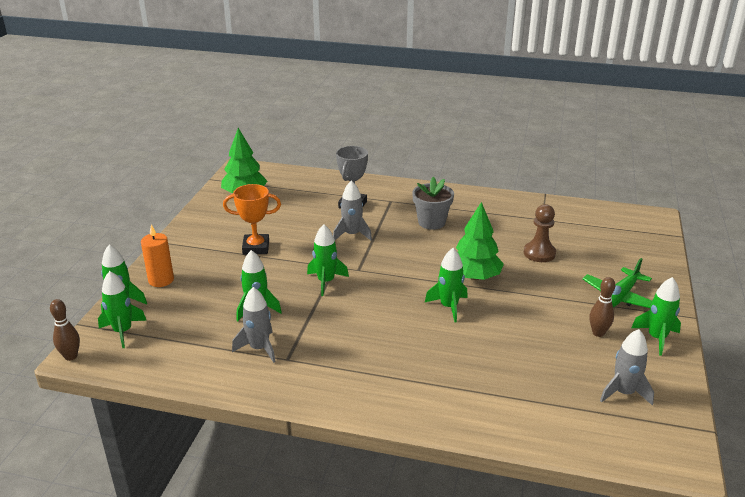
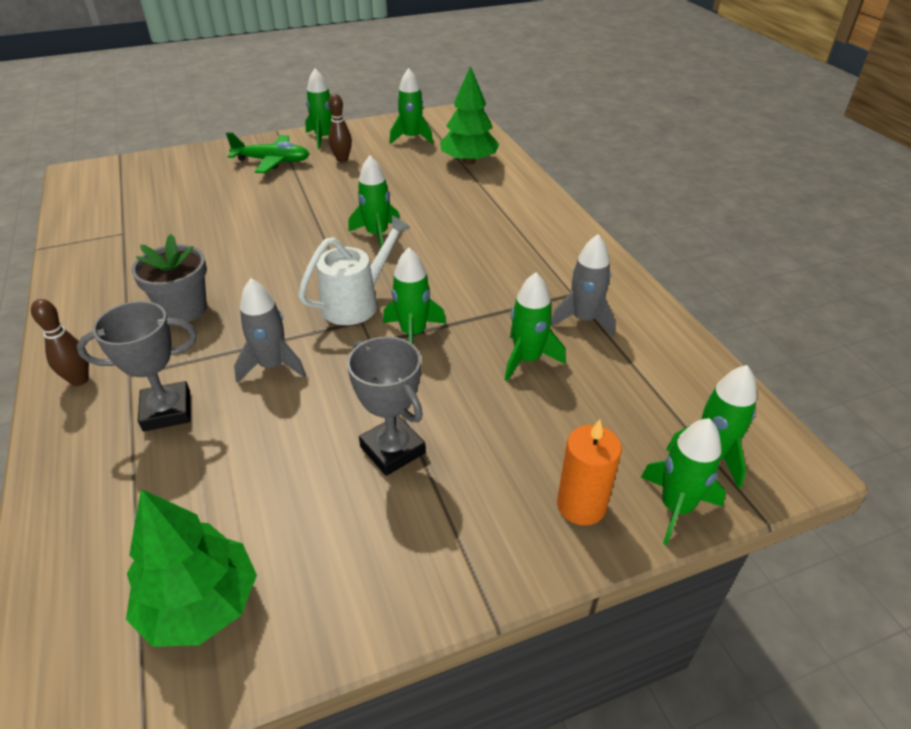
camera: 125 degrees left, 10 degrees up
brown bowling pin [50,299,80,361] -> brown bowling pin moved to [31,299,89,386]
orange trophy [223,184,281,255] -> grey trophy [347,336,426,476]
green tree [456,202,504,280] -> green tree moved to [440,66,499,165]
brown pawn [524,204,556,262] -> none
grey rocket [600,329,654,406] -> green rocket [389,68,433,144]
none -> white watering can [298,215,410,325]

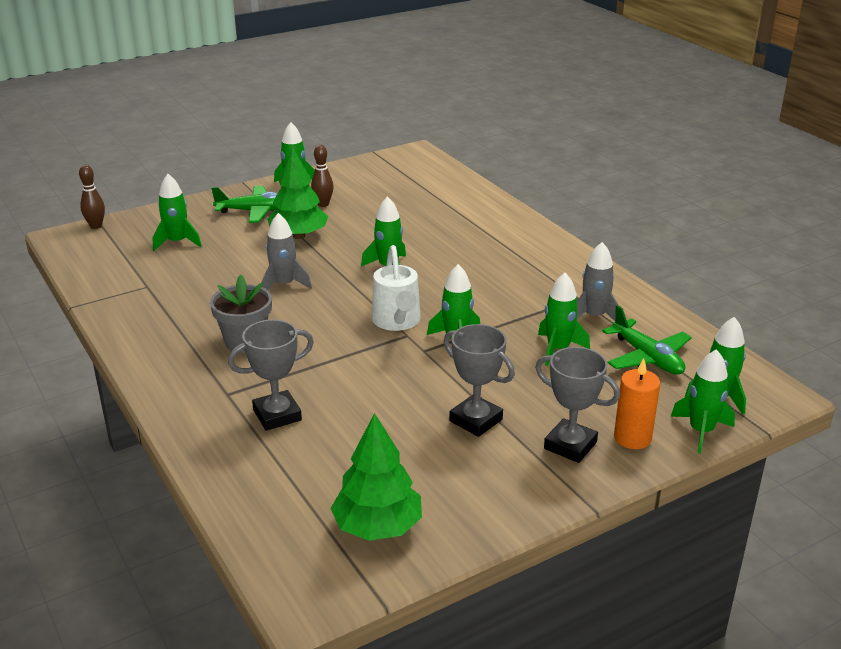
camera: 10 degrees left, 10 degrees down
brown bowling pin [31,299,89,386] -> brown bowling pin moved to [79,165,105,229]
grey rocket [234,278,306,383] -> grey rocket moved to [261,213,312,290]
white watering can [298,215,410,325] -> white watering can turned 135 degrees clockwise [372,245,421,331]
green rocket [389,68,433,144] -> green rocket moved to [153,174,202,251]
green tree [440,66,499,165] -> green tree moved to [267,147,328,239]
none -> grey trophy [535,347,620,463]
none -> green plane [602,305,692,375]

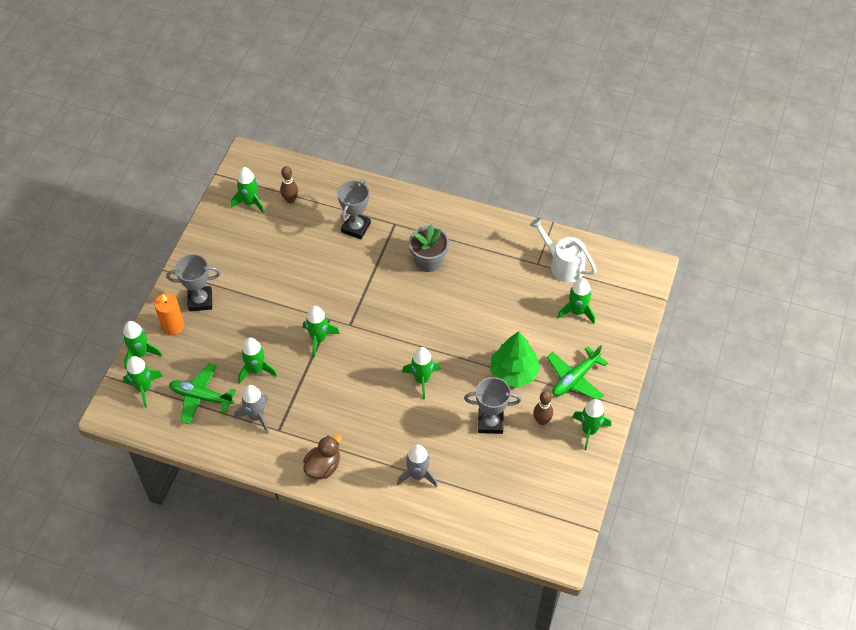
camera: 140 degrees right, 25 degrees up
brown bowling pin [79,165,105,229] -> brown bowling pin moved to [280,166,298,203]
grey rocket [261,213,312,290] -> grey rocket moved to [397,444,438,487]
green tree [330,413,422,541] -> green rocket [231,167,265,214]
white watering can [372,245,421,331] -> white watering can moved to [530,217,597,283]
grey trophy [444,324,515,437] -> grey trophy moved to [464,377,521,434]
none -> brown duck [303,434,342,479]

